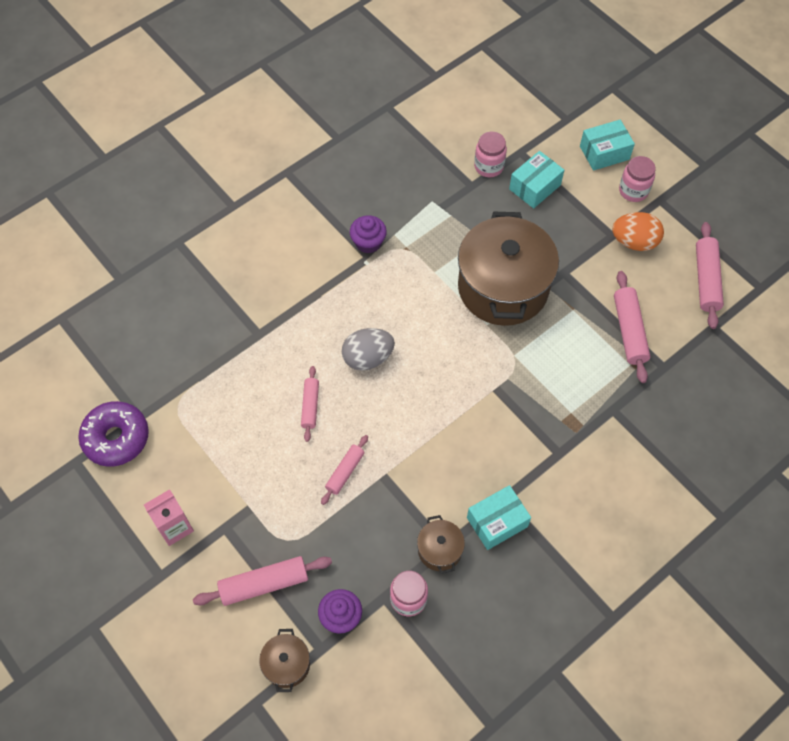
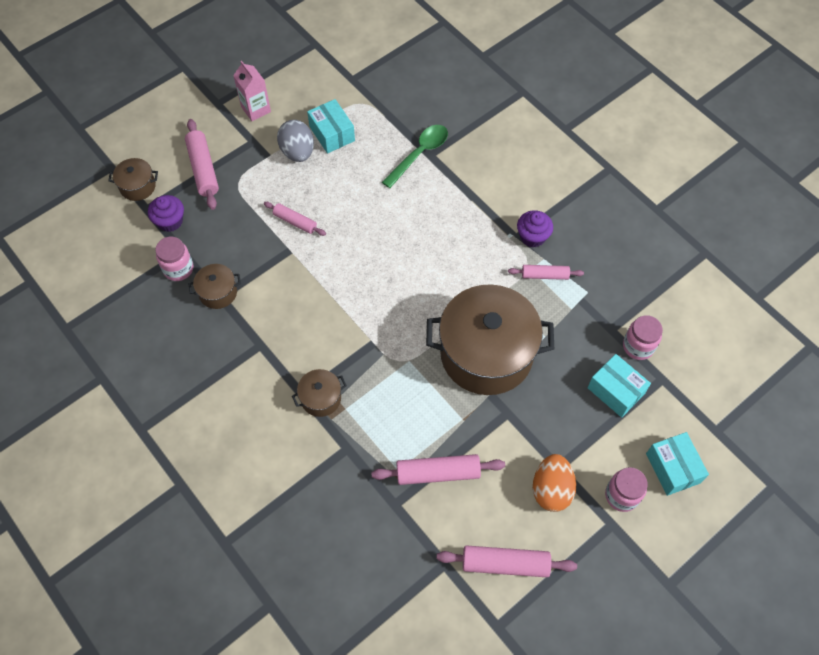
camera: 90 degrees right, 0 degrees up
purple donut [78,401,149,467] -> none
pink rolling pin [301,366,319,442] -> pink rolling pin moved to [508,265,584,280]
grey egg [342,328,395,371] -> grey egg moved to [277,120,314,162]
turquoise box [467,485,531,550] -> turquoise box moved to [307,99,355,153]
none -> brown pot [292,369,347,417]
none -> green spoon [382,125,448,188]

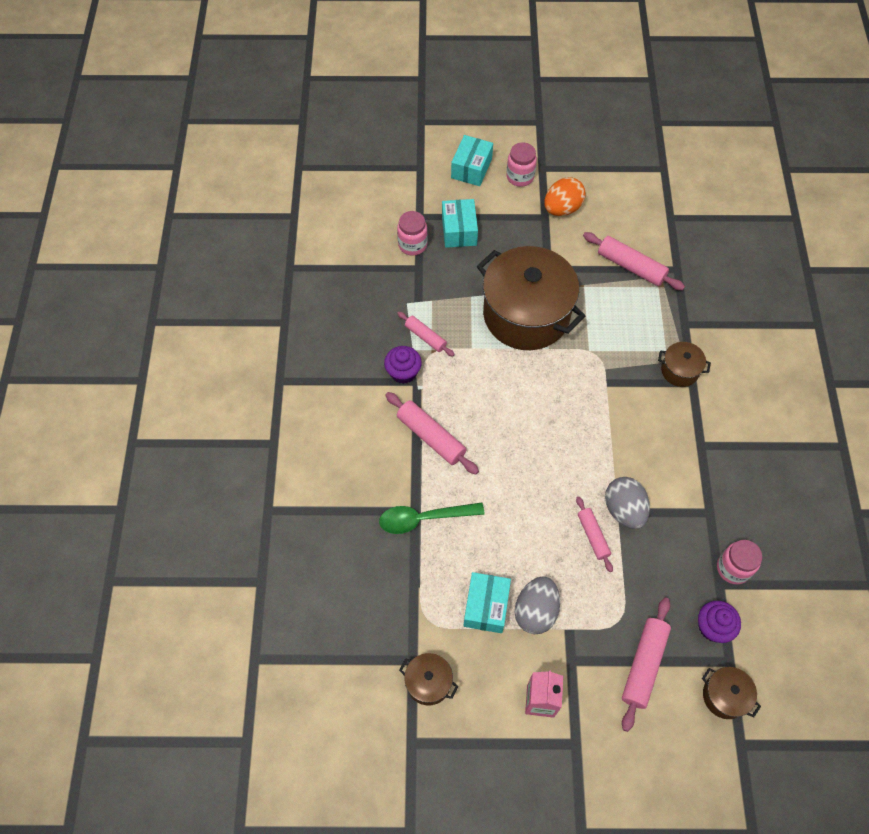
camera: 140 degrees left, 0 degrees up
brown pot [188,264,241,309] -> brown pot moved to [399,653,459,705]
pink rolling pin [437,545,577,577] -> pink rolling pin moved to [385,392,479,475]
none -> grey egg [605,477,650,529]

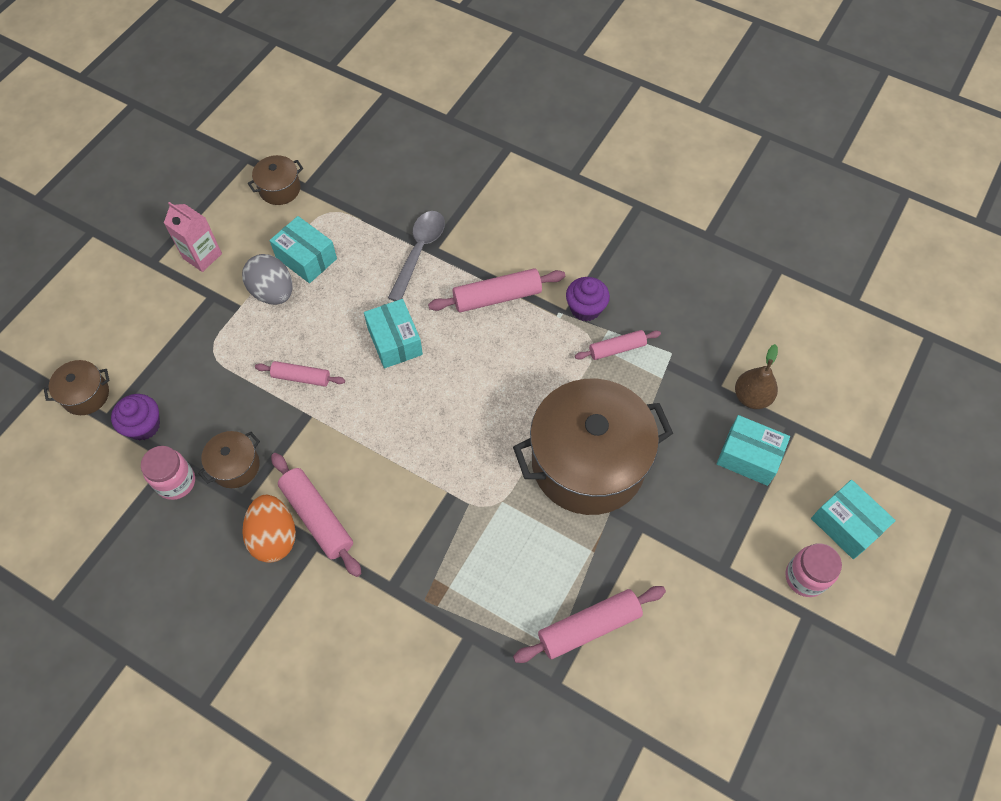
camera: 120 degrees right, 0 degrees up
green spoon [379,502,485,534] -> grey spoon [388,211,445,301]
pink jar [397,211,428,256] -> brown pear [735,344,778,409]
orange egg [544,177,586,216] -> orange egg moved to [242,495,296,563]
grey egg [605,477,650,529] -> none
pink rolling pin [622,598,671,732] -> pink rolling pin moved to [271,453,361,577]
brown pot [658,342,711,387] -> brown pot moved to [198,431,260,488]
none -> turquoise box [364,299,423,368]

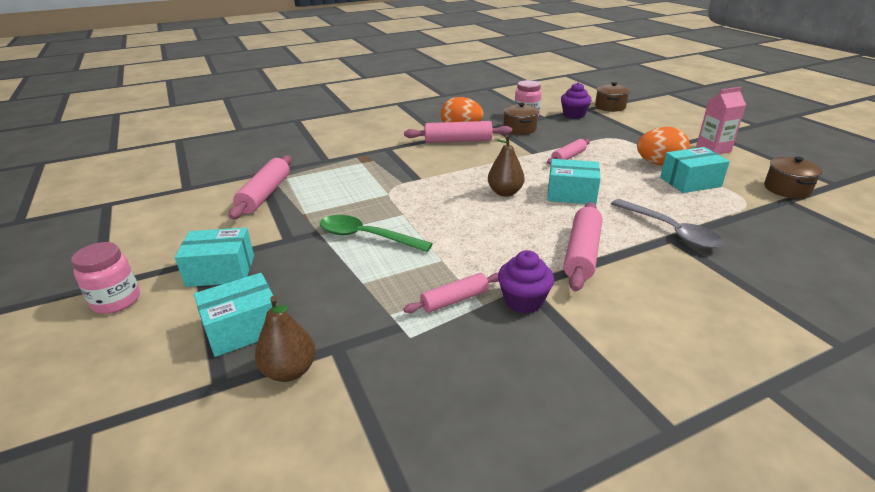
camera: 125 degrees right, 30 degrees down
grey egg [242,254,292,305] -> orange egg [637,127,690,165]
brown pot [513,379,673,515] -> green spoon [320,215,433,252]
pink rolling pin [575,330,661,360] -> pink rolling pin turned 45 degrees clockwise [403,273,499,313]
turquoise box [811,480,896,559] -> turquoise box moved to [175,227,254,287]
none -> brown pear [488,135,525,197]

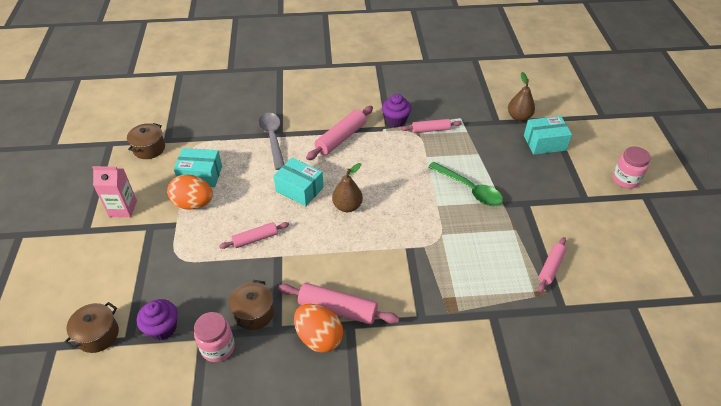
camera: 160 degrees left, 15 degrees up
turquoise box [175,227,254,287] -> none
pink rolling pin [229,155,291,219] -> pink rolling pin [538,237,566,292], size x0.63

